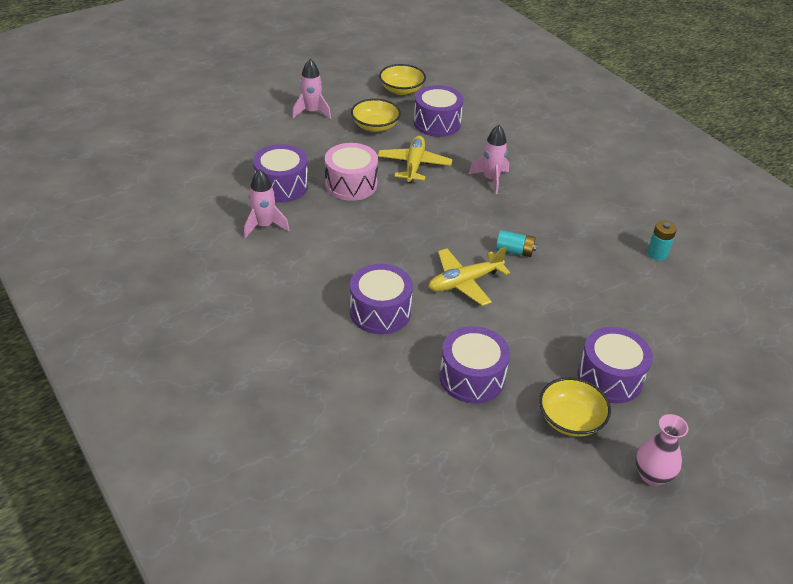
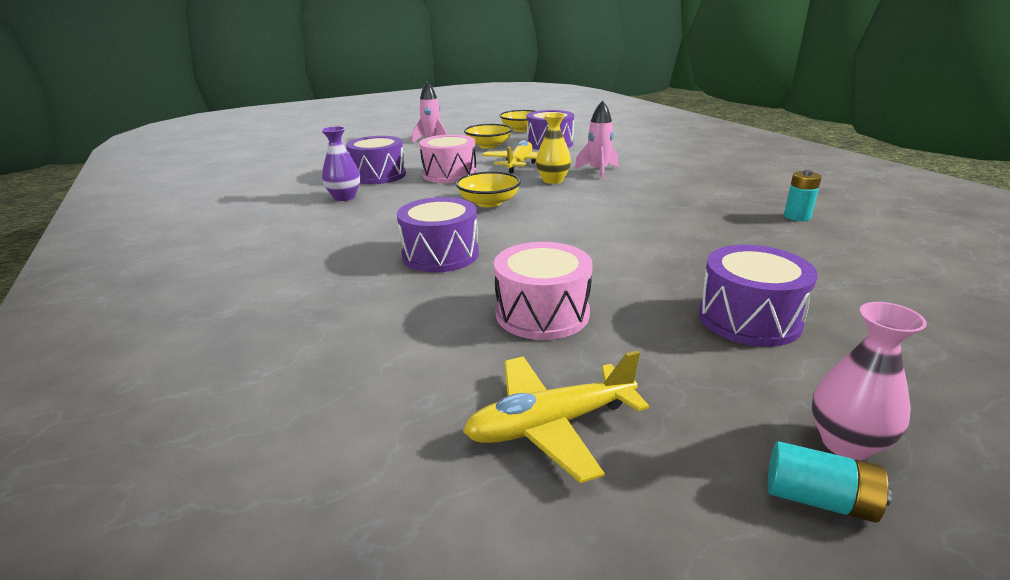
camera: 10 degrees right, 15 degrees down
pink rocket [244,169,289,238] -> purple vase [321,126,360,201]
yellow plane [428,247,510,306] -> yellow plane moved to [463,350,649,483]
purple drum [439,326,510,404] -> pink drum [494,242,593,340]
turquoise battery [496,230,537,257] -> turquoise battery moved to [767,441,892,523]
yellow bowl [539,377,611,437] -> yellow bowl moved to [455,171,521,207]
none -> yellow vase [536,113,571,184]

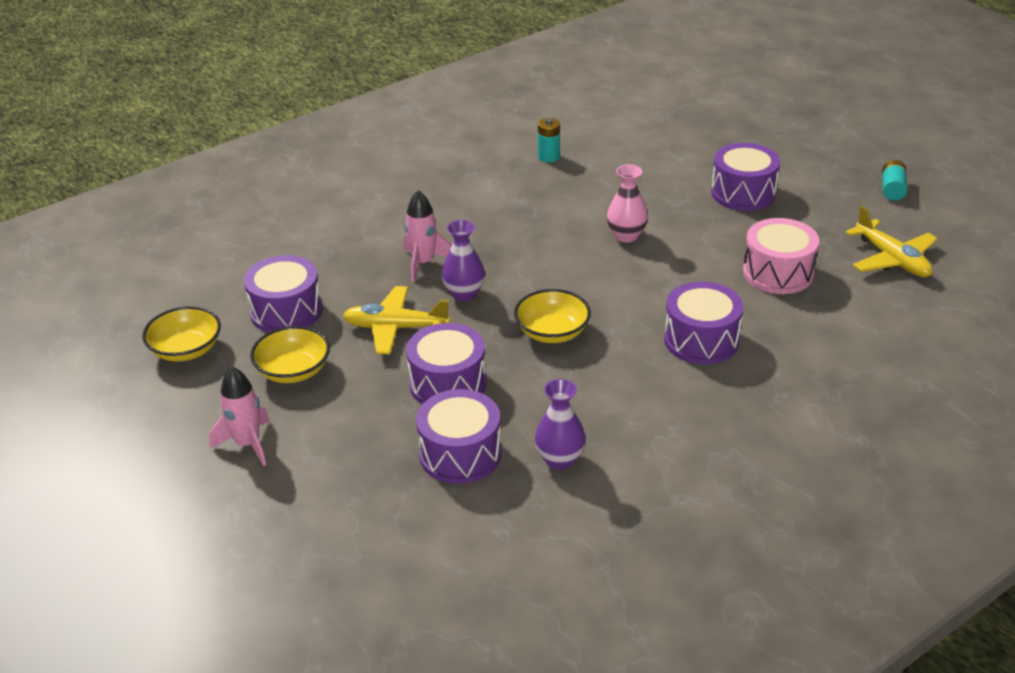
camera: 100 degrees left, 10 degrees up
pink drum [419,134,477,183] -> purple drum [406,323,486,404]
yellow vase [536,113,571,184] -> purple vase [442,220,485,301]
pink vase [812,302,927,460] -> pink vase moved to [607,164,648,243]

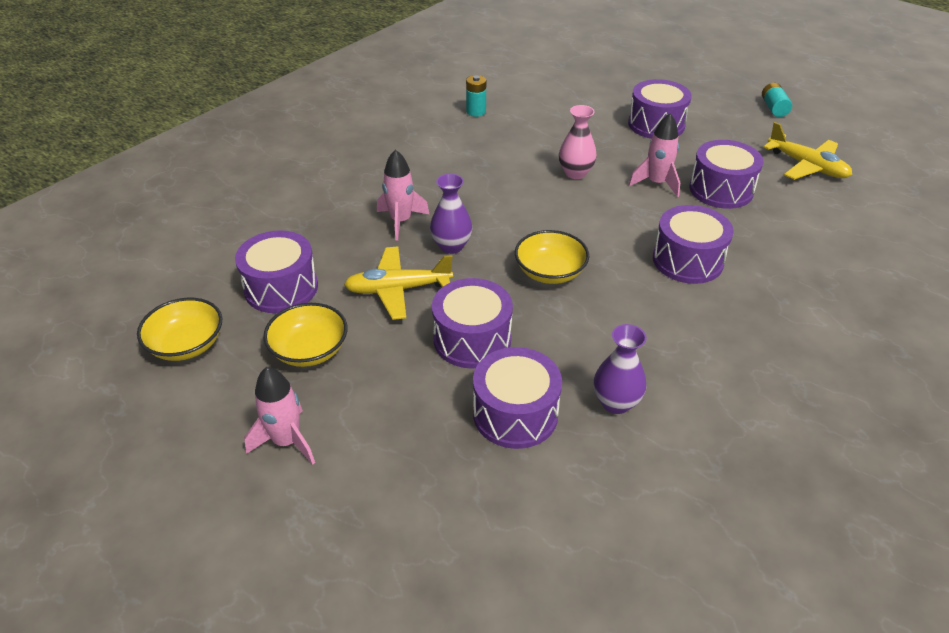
camera: 15 degrees left, 5 degrees up
pink drum [743,218,819,294] -> purple drum [689,140,763,209]
none -> pink rocket [629,113,680,197]

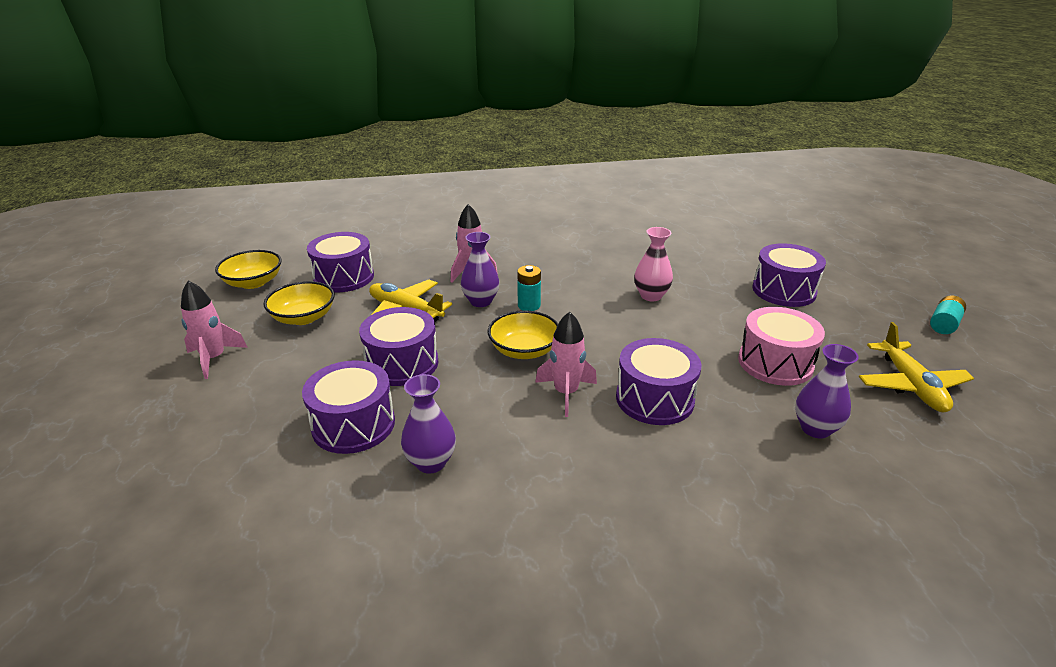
camera: 40 degrees right, 10 degrees down
turquoise battery [466,75,486,117] -> turquoise battery moved to [517,265,541,311]
pink rocket [629,113,680,197] -> pink rocket moved to [535,311,597,417]
purple drum [689,140,763,209] -> pink drum [738,307,825,386]
none -> purple vase [795,344,859,438]

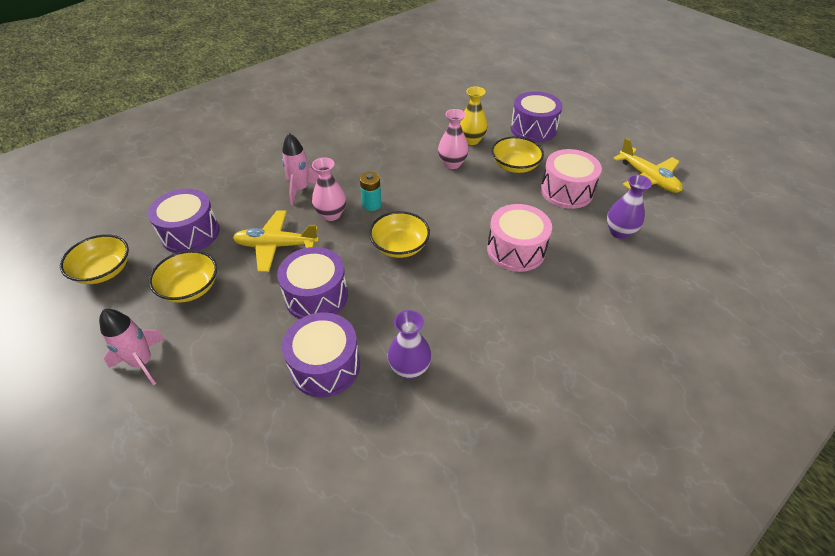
camera: 30 degrees left, 15 degrees up
purple vase [461,232,499,307] -> pink vase [312,157,346,221]
pink rocket [535,311,597,417] -> none
purple drum [616,338,701,425] -> pink drum [487,204,552,272]
turquoise battery [930,295,966,334] -> none
none -> yellow vase [460,87,487,145]
none -> yellow bowl [491,136,544,173]

